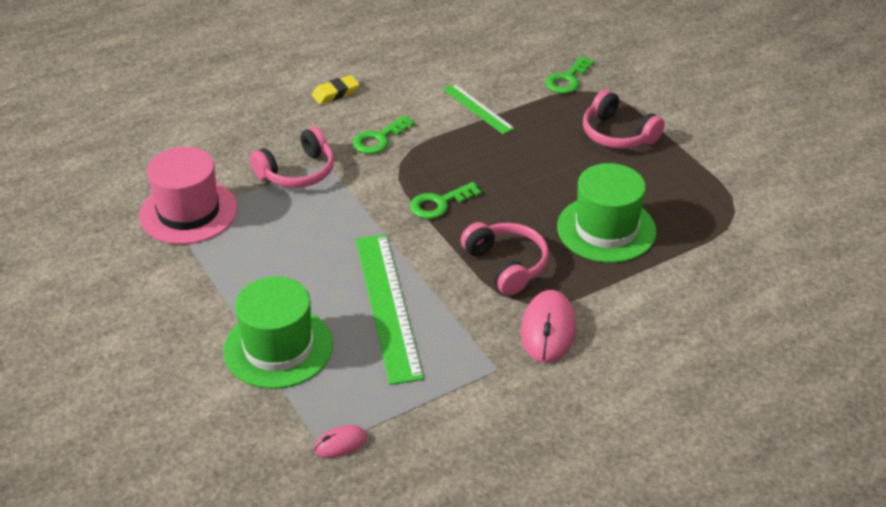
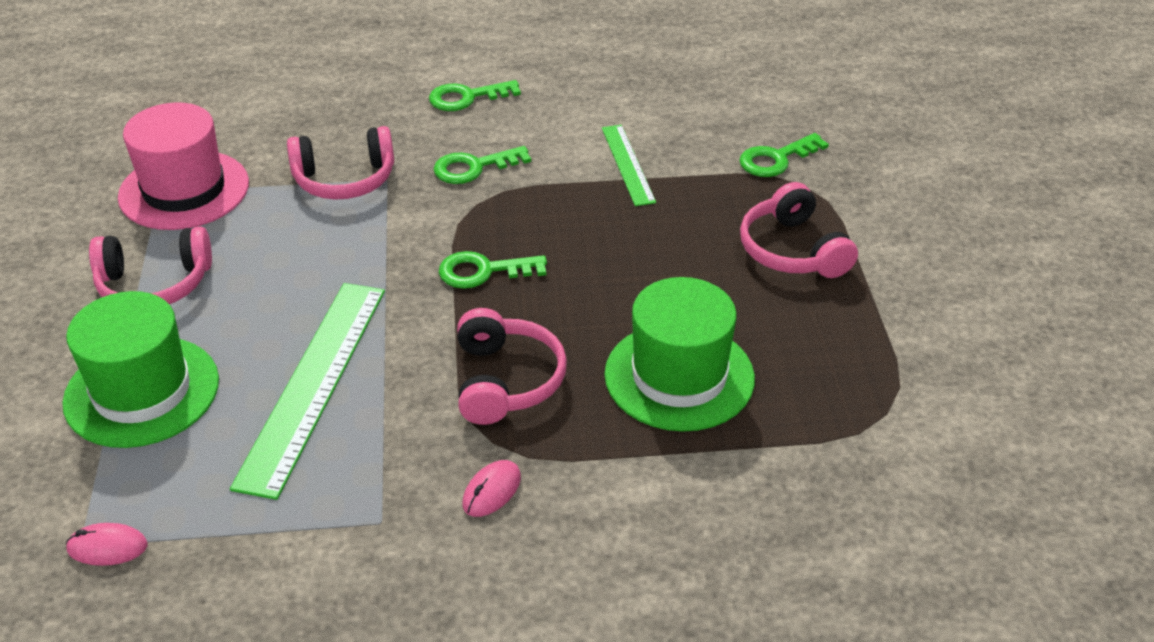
camera: 25 degrees right, 0 degrees up
yellow eraser [312,75,359,104] -> green key [429,80,521,111]
pink mouse [521,290,576,363] -> pink mouse [462,460,521,517], size x0.54
none -> pink headphones [89,227,212,304]

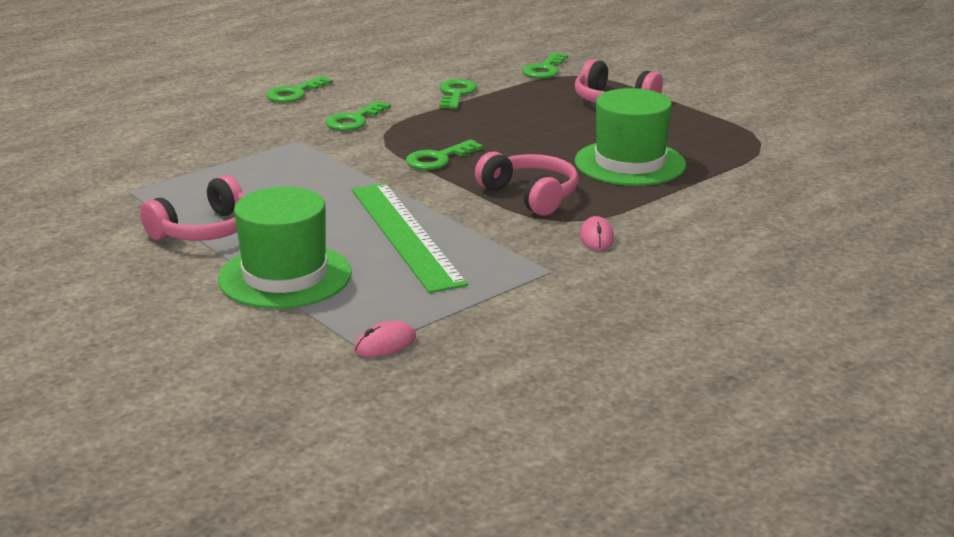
camera: 35 degrees left, 15 degrees down
pink hat [118,102,249,230] -> none
pink headphones [287,126,394,200] -> none
green ruler [602,125,656,206] -> green key [439,79,477,109]

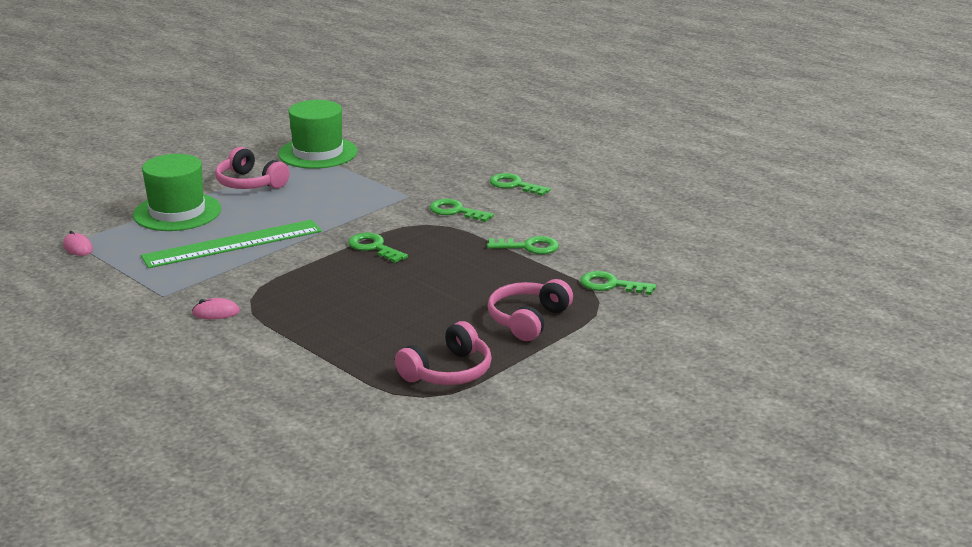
camera: 85 degrees right, 0 degrees up
pink headphones [475,151,578,216] -> pink headphones moved to [395,321,492,385]
green hat [575,88,686,186] -> green hat moved to [278,100,358,169]

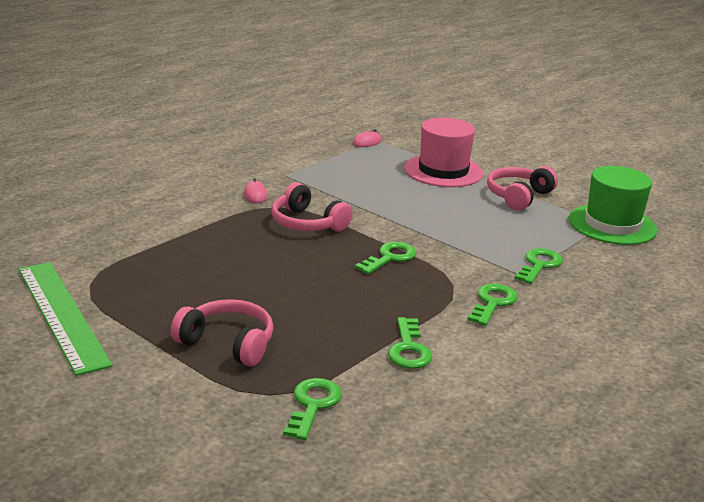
camera: 85 degrees right, 0 degrees up
green hat [133,154,221,231] -> pink hat [404,118,483,187]
green ruler [141,220,322,268] -> green ruler moved to [19,262,113,376]
pink headphones [395,321,492,385] -> pink headphones moved to [271,182,353,232]
green key [490,173,551,196] -> green key moved to [515,248,563,284]

